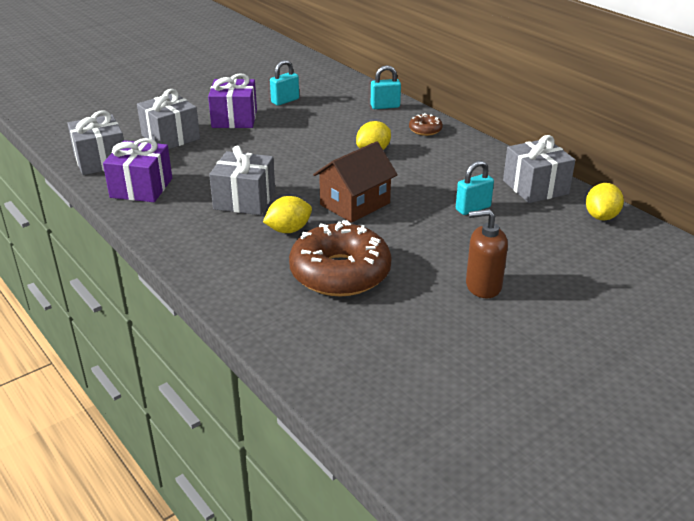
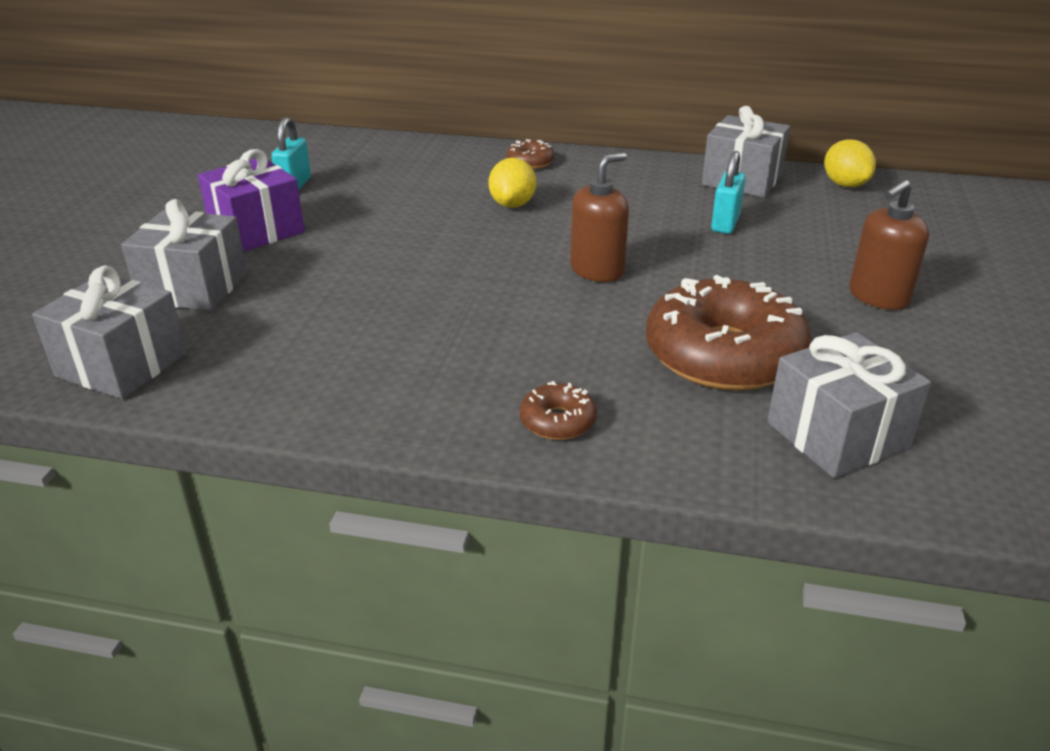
camera: 40 degrees left, 0 degrees up
purple gift [103,138,172,202] -> none
grey gift [209,146,275,215] -> grey gift moved to [767,332,931,478]
yellow lemon [263,196,312,233] -> none
brown house [313,141,398,223] -> brown soap dispenser [570,152,629,282]
turquoise padlock [371,65,401,109] -> none
none -> brown donut [520,381,597,440]

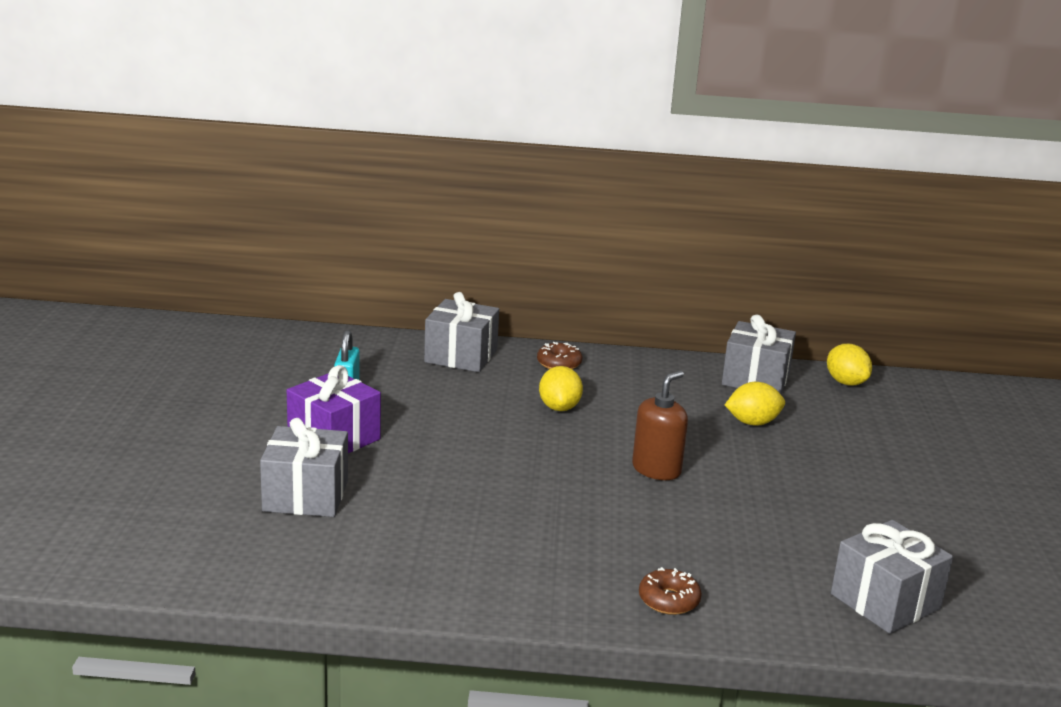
camera: 10 degrees left, 10 degrees down
grey gift [32,266,187,399] -> grey gift moved to [424,292,499,372]
brown donut [646,275,811,391] -> none
turquoise padlock [711,151,746,234] -> yellow lemon [725,382,785,426]
brown soap dispenser [849,180,929,310] -> none

